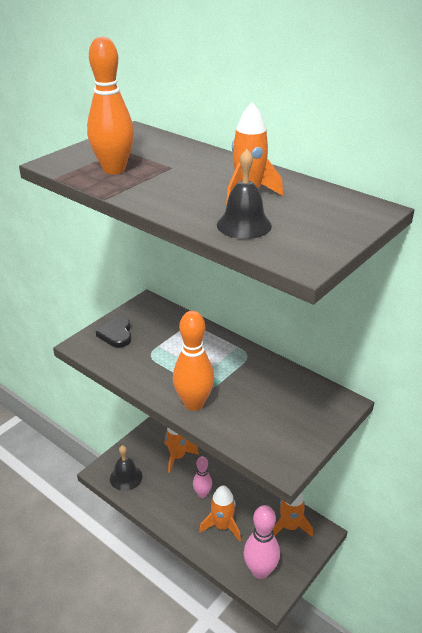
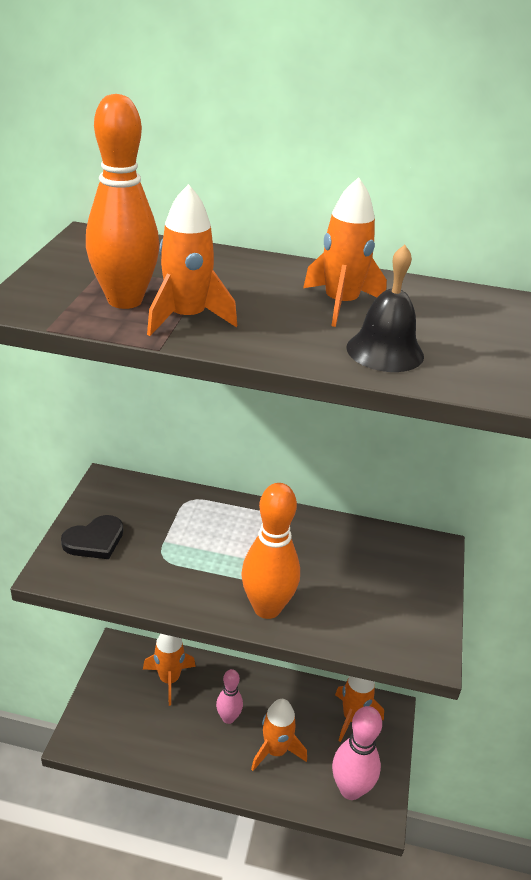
camera: 30 degrees left, 0 degrees up
black heart [96,317,132,348] -> black heart turned 90 degrees counterclockwise [61,515,123,559]
black bell [110,445,142,491] -> none
none -> orange rocket [147,184,237,336]

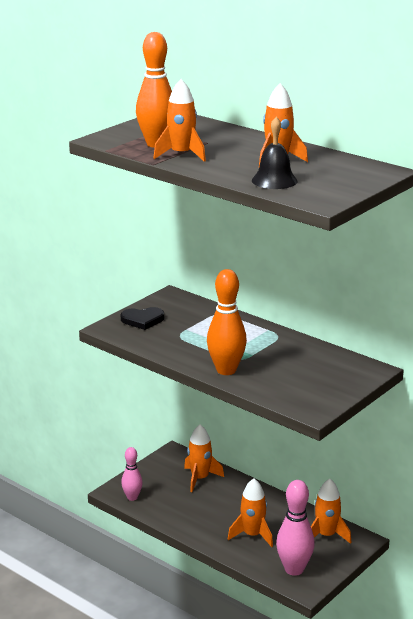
camera: 30 degrees right, 10 degrees down
pink bowling pin [216,669,243,724] -> pink bowling pin moved to [121,447,143,501]

